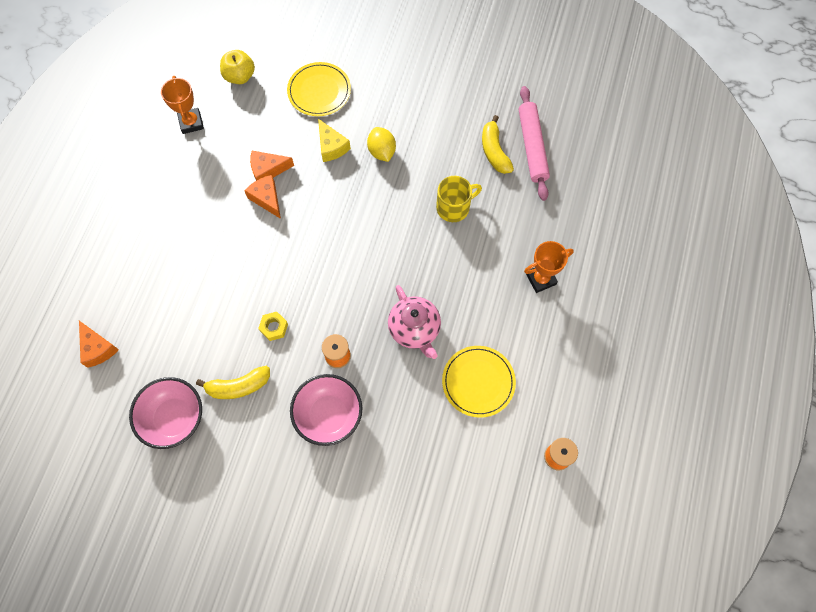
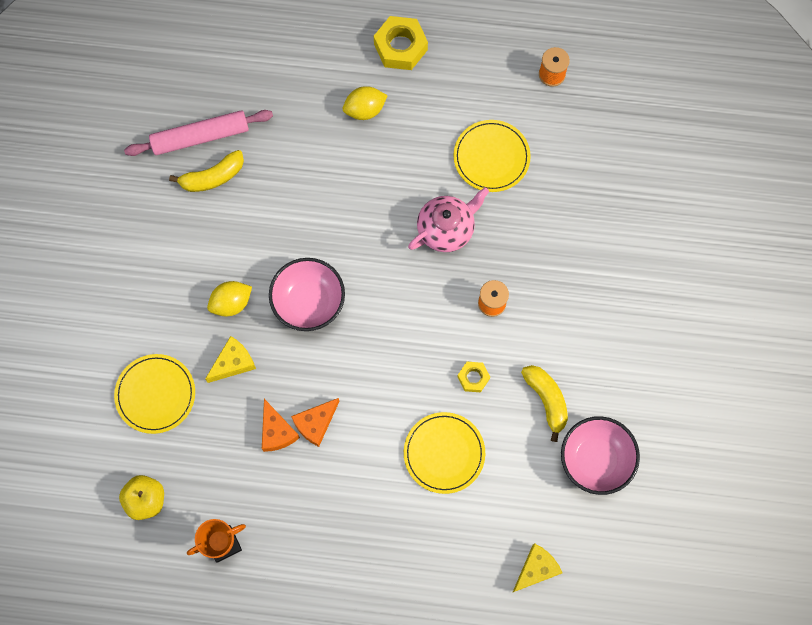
camera: 100 degrees left, 5 degrees up
orange cheese [79,321,119,368] -> yellow cheese [512,543,562,593]
pink bowl [290,374,362,446] -> pink bowl moved to [269,258,345,331]
yellow mug [436,176,482,222] -> none
orange trophy [524,241,574,293] -> yellow lemon [343,86,388,120]
none -> yellow nut [374,16,428,70]
none -> yellow plate [404,412,485,494]

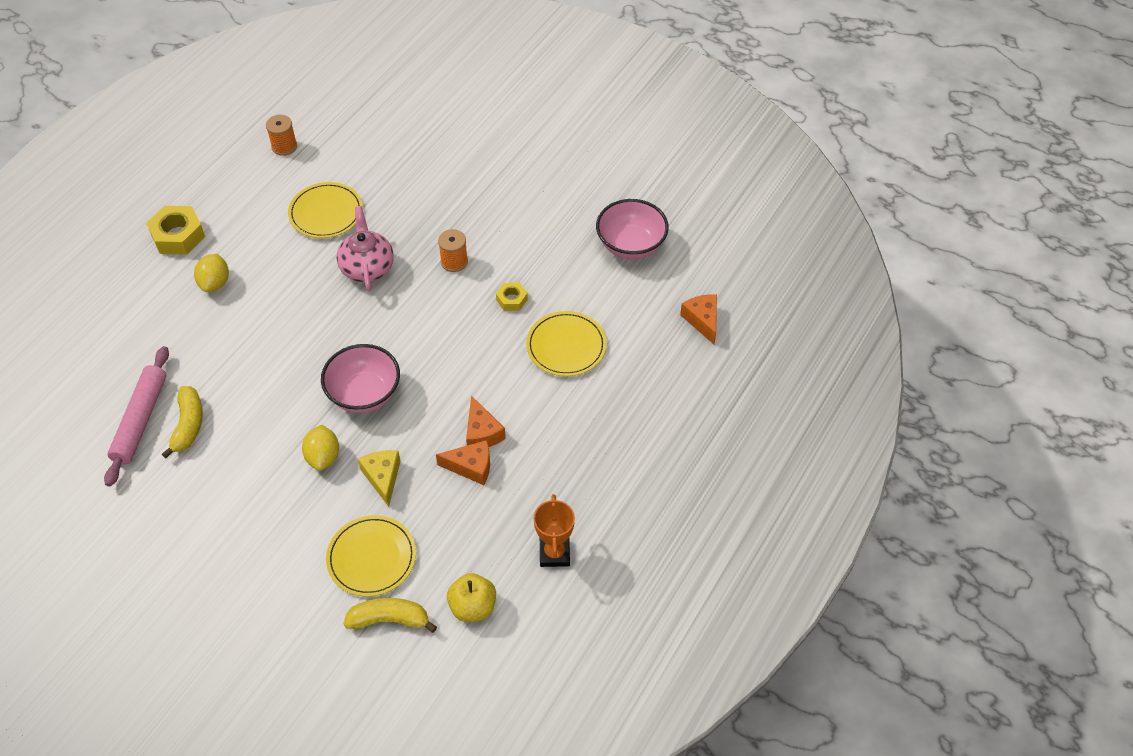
camera: 65 degrees left, 20 degrees down
yellow cheese [512,543,562,593] -> orange cheese [680,294,717,344]
yellow banana [521,365,568,442] -> yellow banana moved to [343,598,437,633]

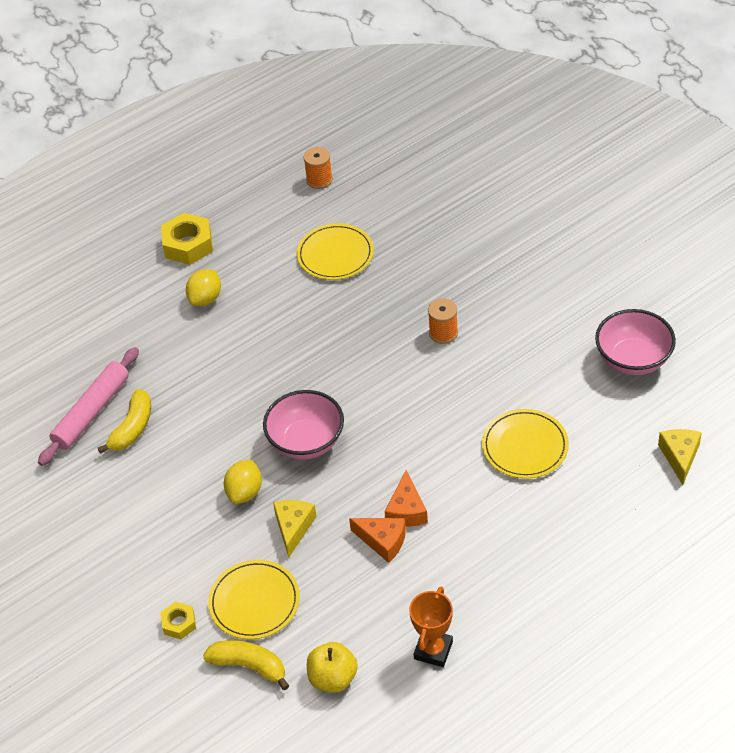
camera: 25 degrees right, 5 degrees down
pink teapot [337,206,394,292] -> none
yellow nut [496,282,528,311] -> yellow nut moved to [160,601,196,639]
orange cheese [680,294,717,344] -> yellow cheese [658,429,702,485]

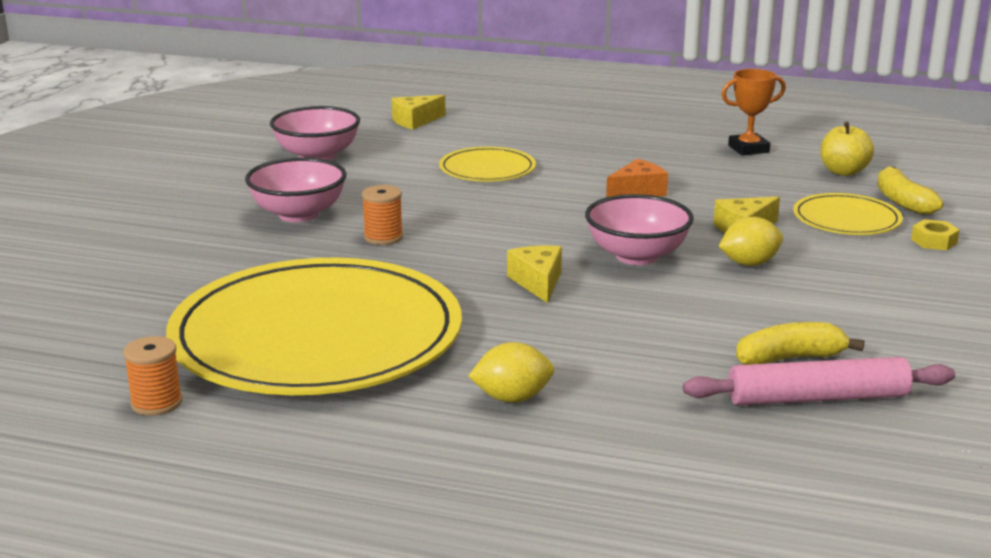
camera: 130 degrees left, 25 degrees down
yellow nut [161,213,213,265] -> none
yellow plate [297,223,374,280] -> yellow plate [166,257,462,395], size x2.27
orange cheese [349,518,406,563] -> none
none -> pink bowl [245,158,347,222]
none -> yellow cheese [507,246,562,303]

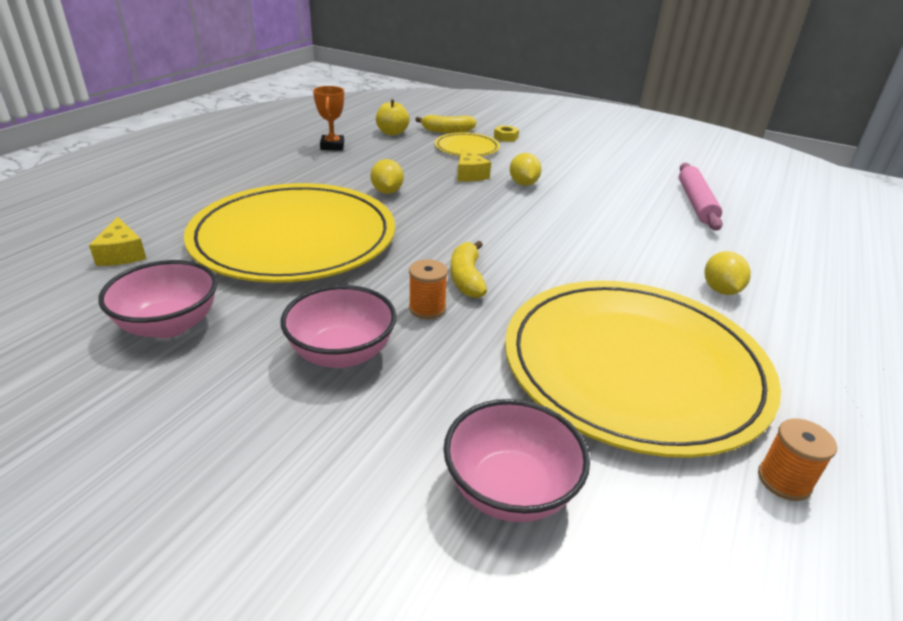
camera: 80 degrees left, 10 degrees up
yellow plate [439,147,536,182] -> yellow plate [184,183,395,283], size x2.27
yellow cheese [507,246,562,303] -> none
pink bowl [585,194,694,265] -> pink bowl moved to [443,399,590,522]
orange cheese [606,159,668,197] -> yellow lemon [370,159,404,194]
yellow banana [736,322,864,365] -> yellow banana moved to [450,241,487,298]

